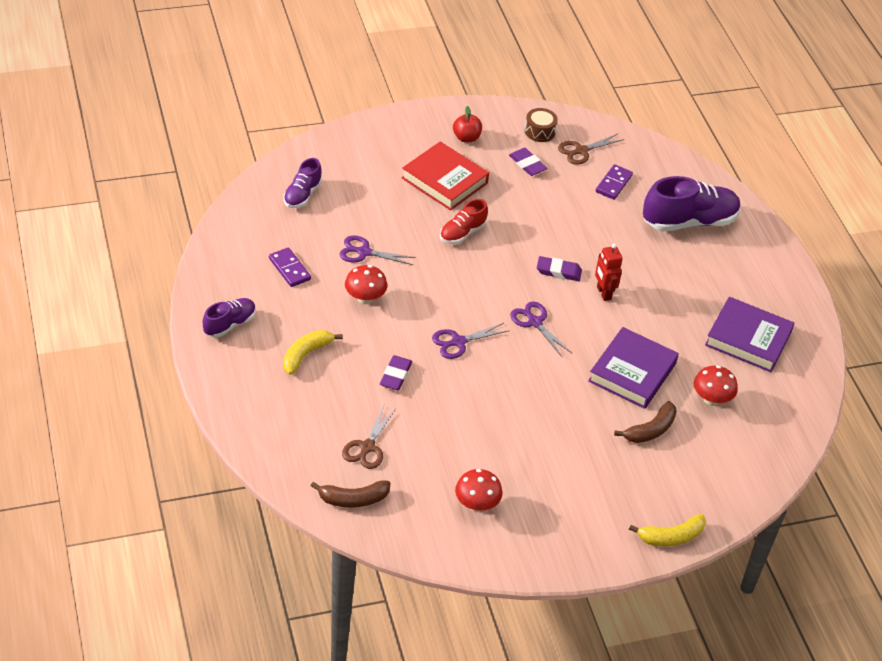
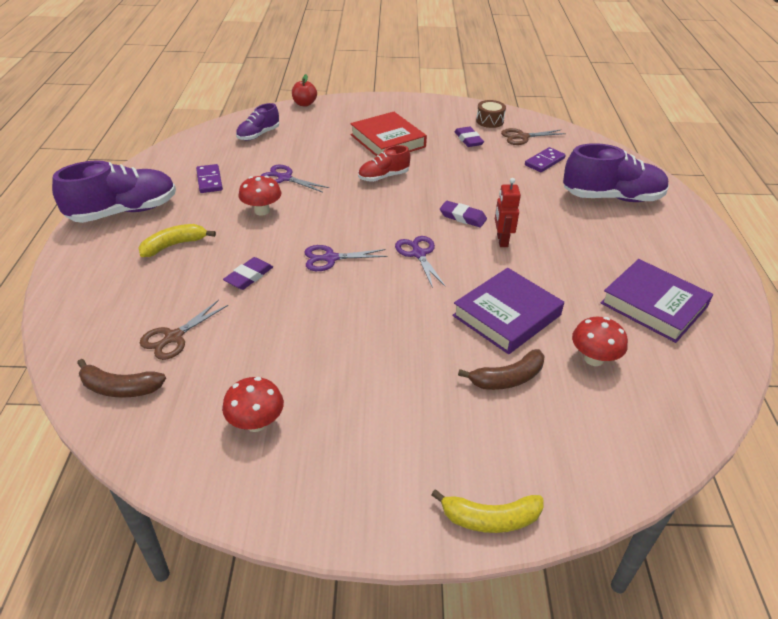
camera: 20 degrees right, 5 degrees down
purple shoe [203,298,256,338] -> purple shoe [52,160,176,223], size x1.80
red apple [453,106,482,143] -> red apple moved to [292,74,317,107]

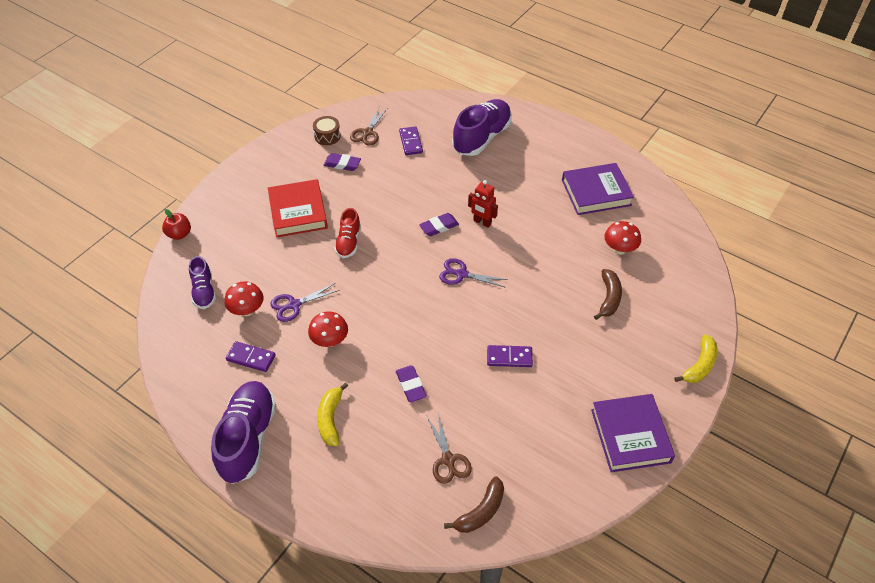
camera: 55 degrees left, 10 degrees up
red mushroom [222,377,284,432] -> red mushroom moved to [224,281,264,316]
purple scissors [305,245,388,271] -> none
red book [350,112,427,156] -> red book turned 75 degrees clockwise [268,179,328,237]
purple book [452,268,564,354] -> purple book moved to [591,394,675,472]
none -> purple domino [487,345,533,367]

